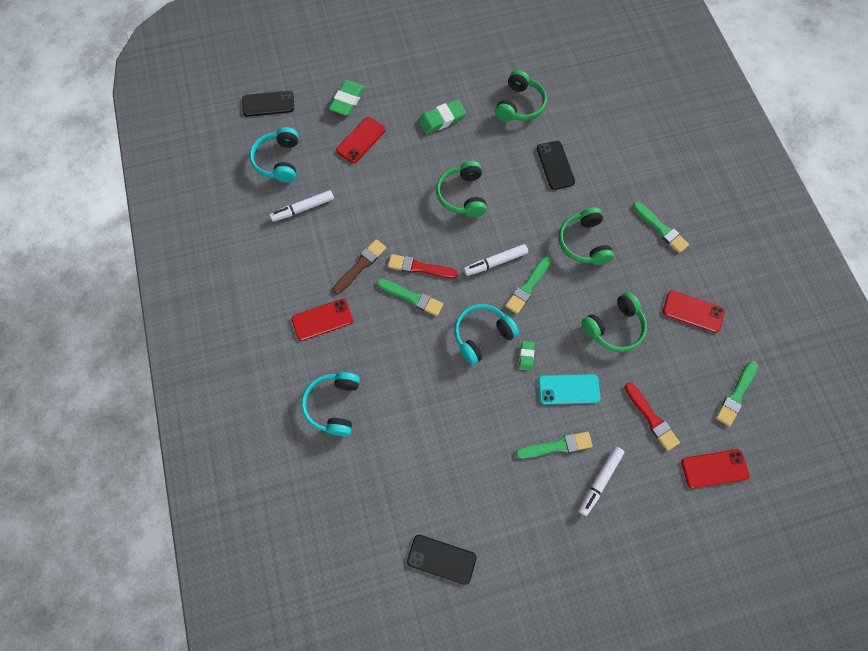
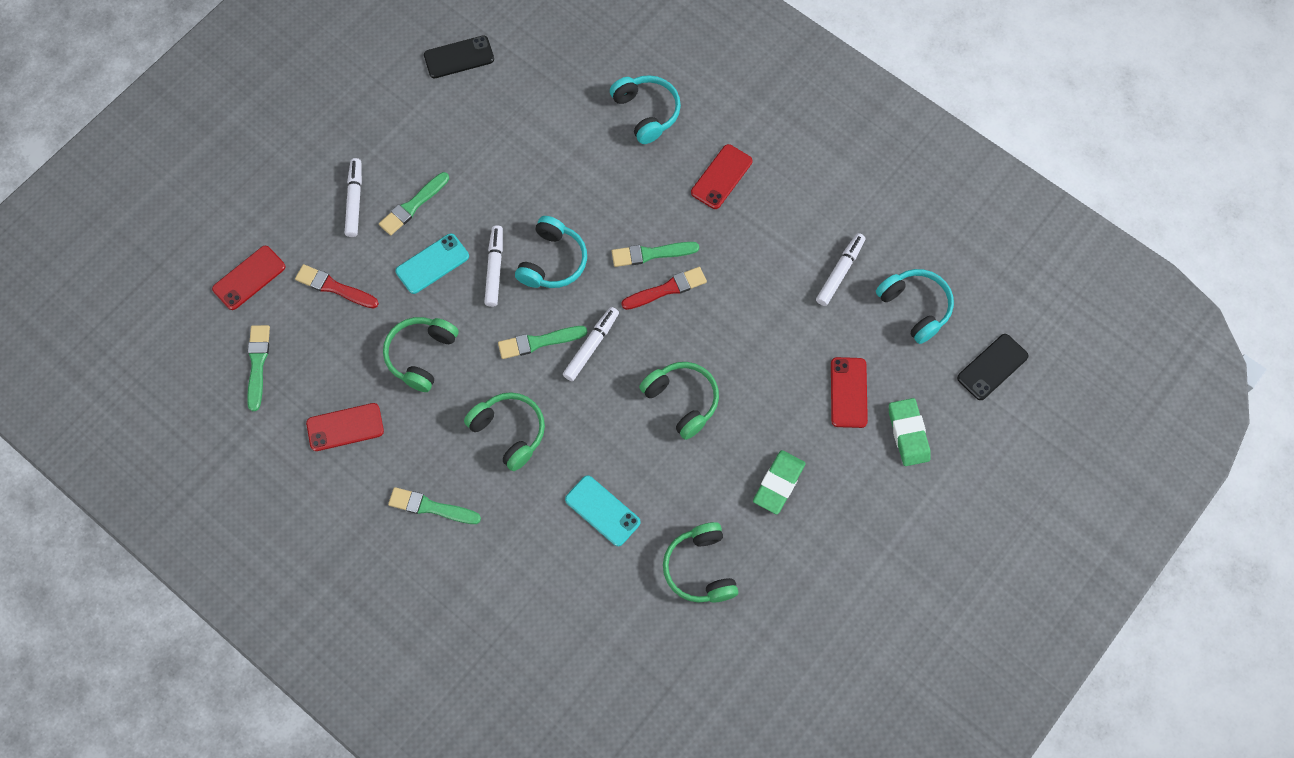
camera: 145 degrees right, 0 degrees up
brown brush [333,239,386,294] -> none
green brush [505,256,551,314] -> green brush turned 105 degrees counterclockwise [498,326,588,359]
green eraser [519,341,534,371] -> white marker [484,225,503,307]
black phone [537,141,575,190] -> turquoise phone [565,475,641,546]

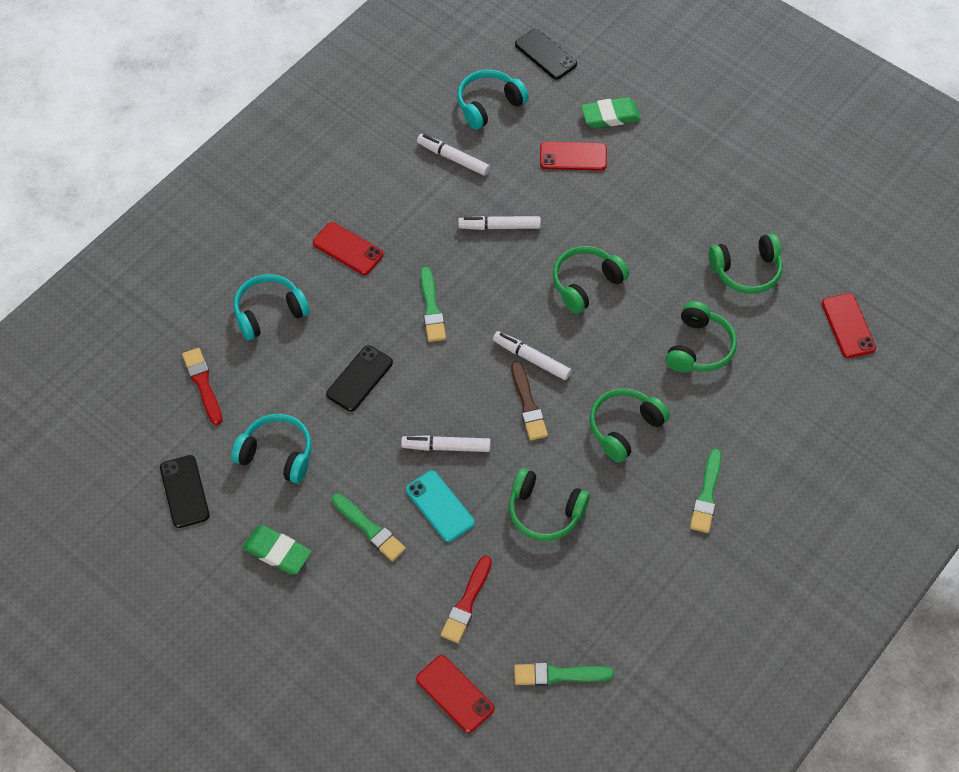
camera: 90 degrees left, 10 degrees down
red phone [306,403,384,451] -> red phone moved to [822,293,876,358]
white marker [345,158,362,237] -> white marker moved to [458,216,541,230]
green brush [498,326,588,359] -> brown brush [511,361,548,440]
turquoise headphones [515,216,587,288] -> turquoise headphones moved to [231,414,312,483]
turquoise phone [565,475,641,546] -> green headphones [666,301,737,373]
red brush [621,267,707,310] -> red brush moved to [182,348,222,425]
green eraser [753,450,805,515] -> green eraser moved to [242,525,312,574]
none -> black phone [326,345,393,412]

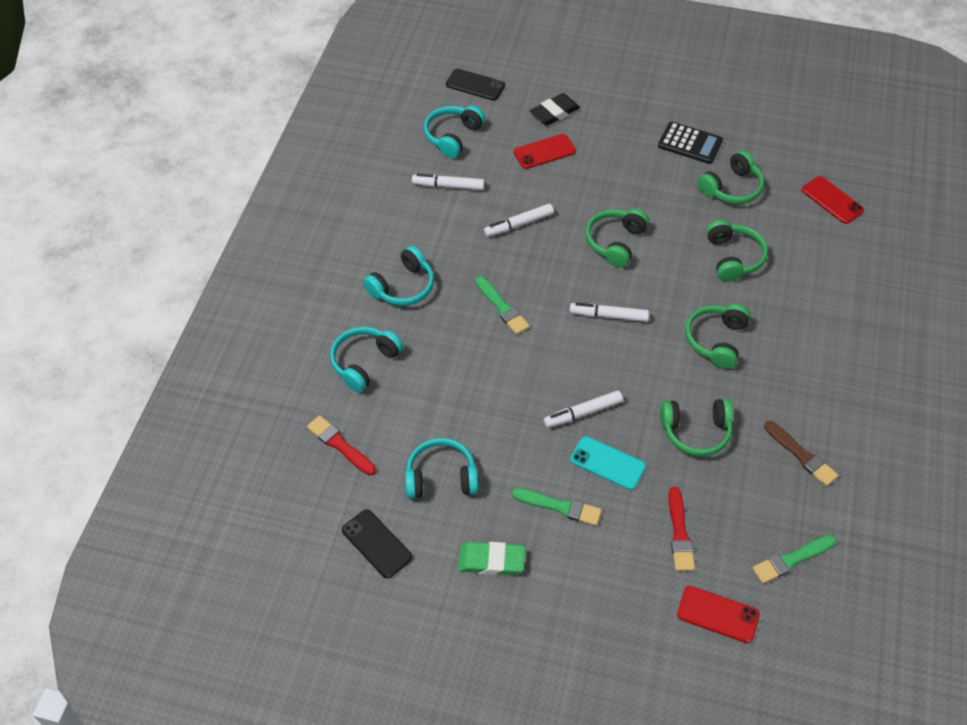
camera: 25 degrees left, 5 degrees down
red phone [313,222,384,275] -> turquoise headphones [363,246,434,306]
black phone [326,345,393,412] -> none
brown brush [511,361,548,440] -> brown brush moved to [764,421,838,486]
green eraser [581,97,641,128] -> black eraser [530,93,580,126]
green brush [690,449,722,533] -> none
none -> black calculator [658,122,723,164]

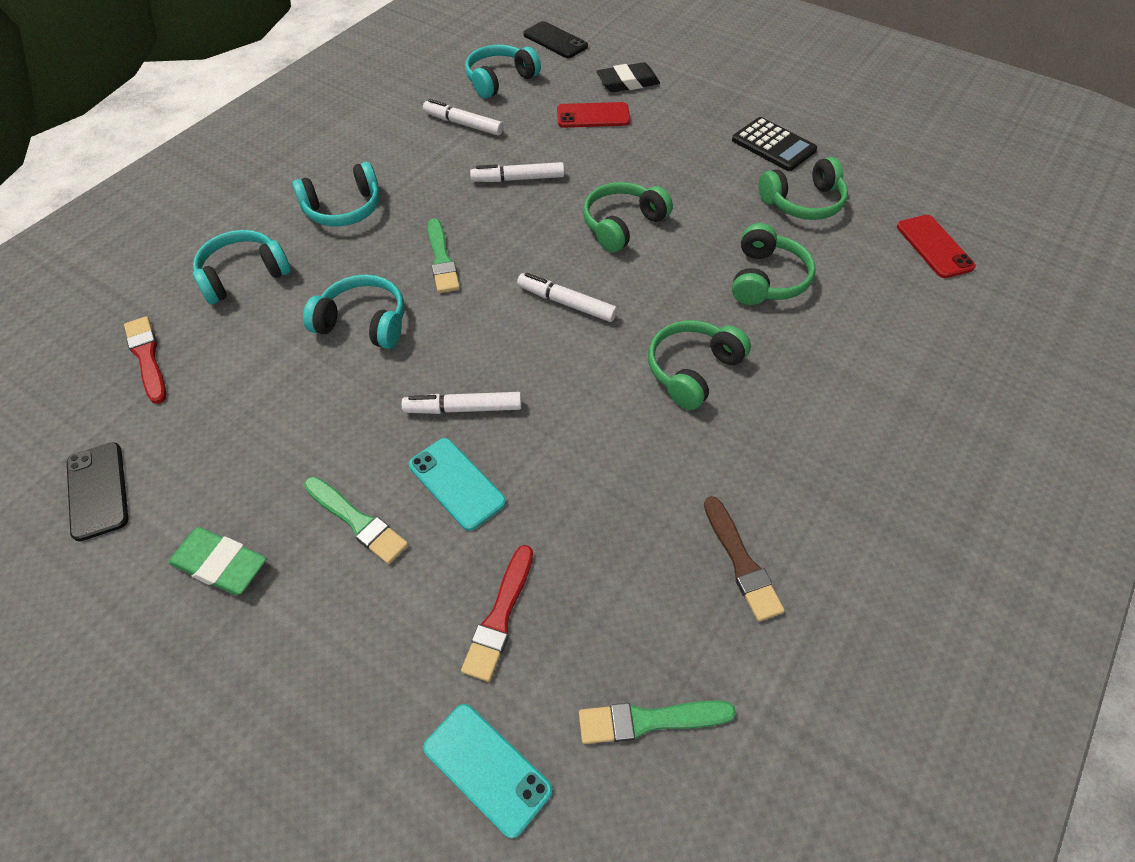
camera: 20 degrees right, 0 degrees up
turquoise headphones [405,438,478,499] -> turquoise headphones moved to [303,274,404,349]
green headphones [660,399,733,457] -> none
red phone [677,586,760,643] -> turquoise phone [423,704,553,839]

